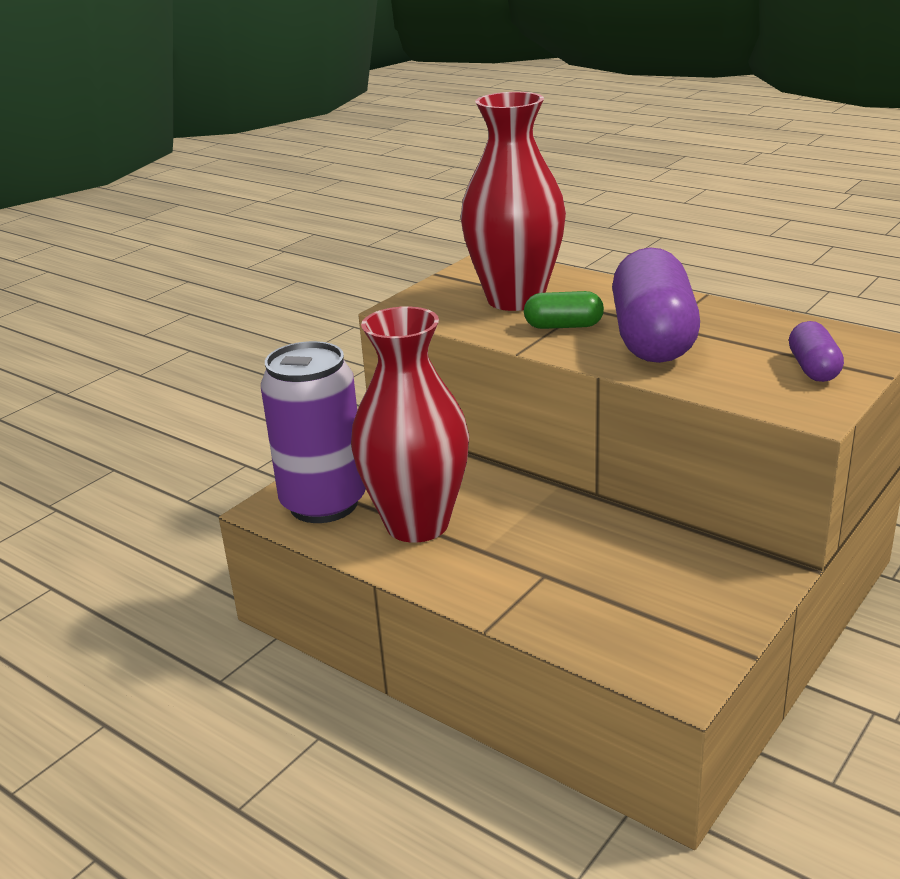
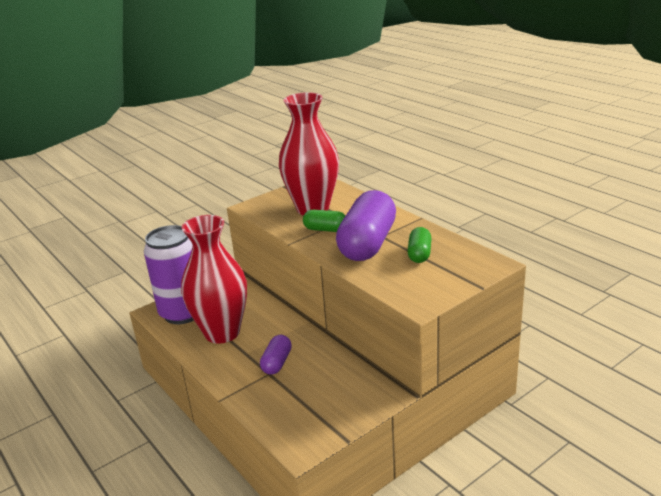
camera: 15 degrees right, 0 degrees up
purple capsule [789,321,844,382] -> purple capsule moved to [260,335,292,375]
none -> green capsule [407,227,432,263]

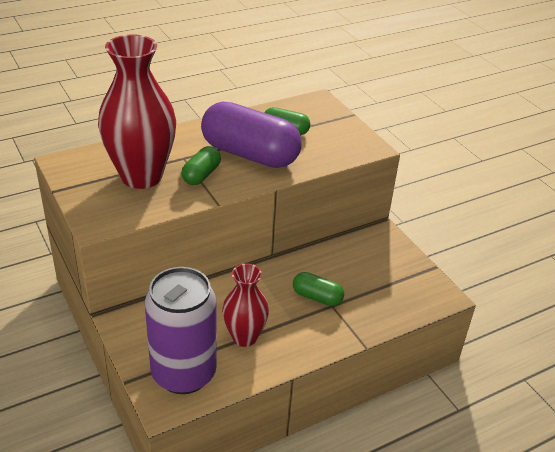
camera: 85 degrees left, 10 degrees up
red vase [181,215,247,344] -> red vase [222,263,269,347], size x0.58
purple capsule [260,335,292,375] -> green capsule [293,272,344,306]

